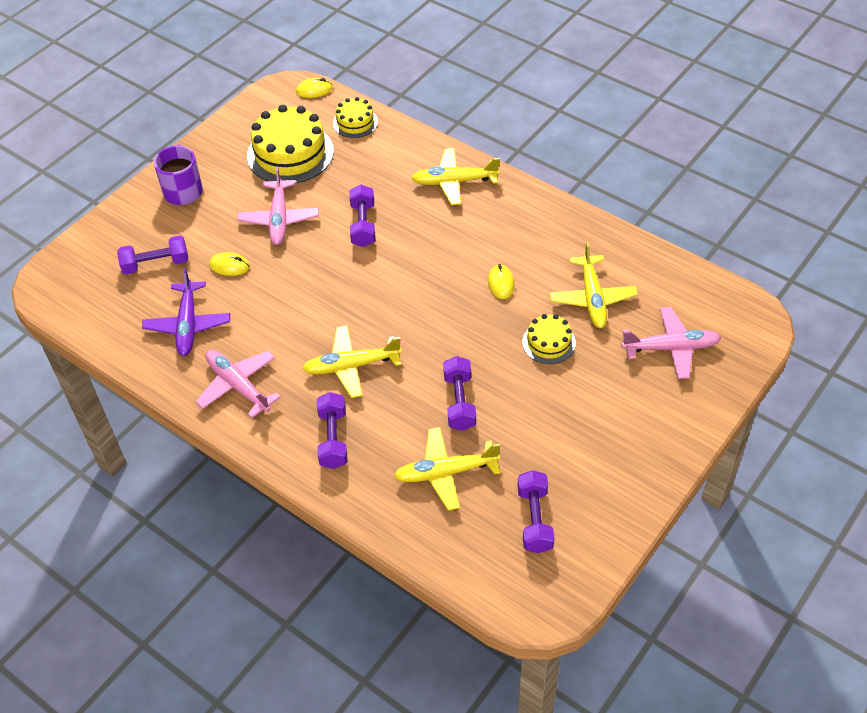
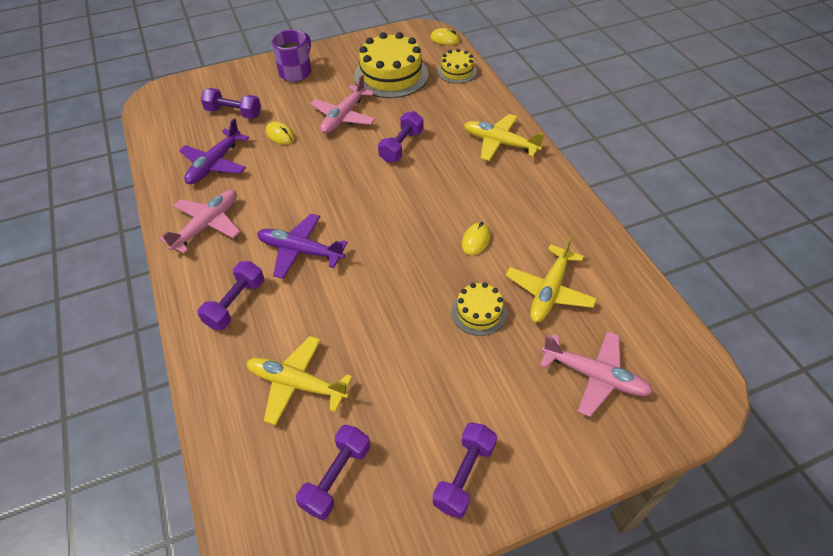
camera: 30 degrees right, 0 degrees up
pink plane [195,350,281,418] -> pink plane turned 45 degrees clockwise [160,190,240,254]
yellow plane [302,326,402,398] -> purple plane [257,214,348,279]
purple dumbbell [443,356,476,431] -> purple dumbbell moved to [433,422,497,519]

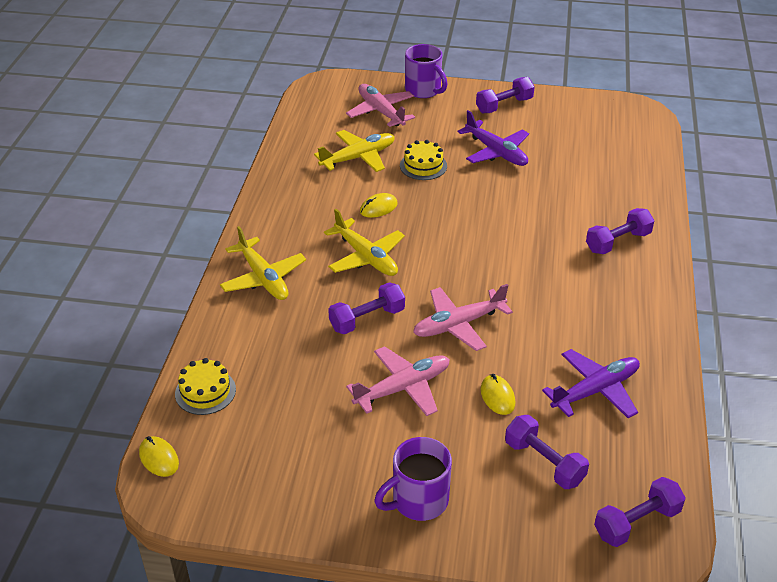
camera: 150 degrees left, 10 degrees down
pink plane [160,190,240,254] -> pink plane moved to [413,284,513,351]
yellow plane [246,336,352,425] -> yellow plane moved to [324,209,405,276]
purple plane [257,214,348,279] -> purple plane moved to [457,110,529,166]
purple dumbbell [296,425,370,520] -> purple dumbbell moved to [594,477,686,547]
yellow cake [354,32,429,98] -> none
none -> purple mug [405,44,447,98]

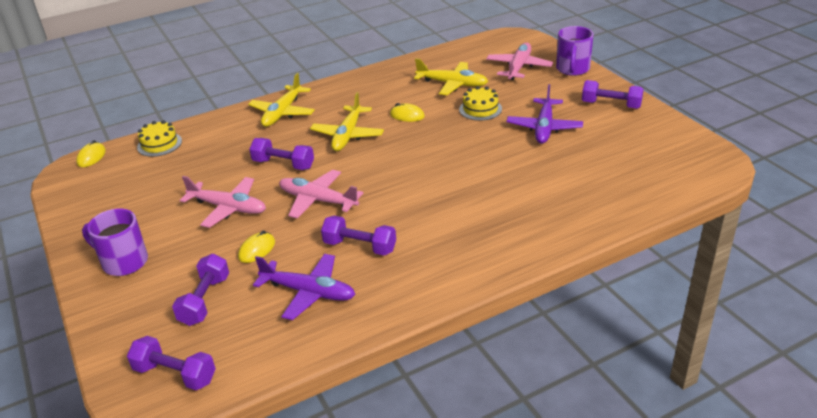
camera: 55 degrees right, 5 degrees down
purple dumbbell [586,208,655,254] -> purple dumbbell moved to [321,216,396,256]

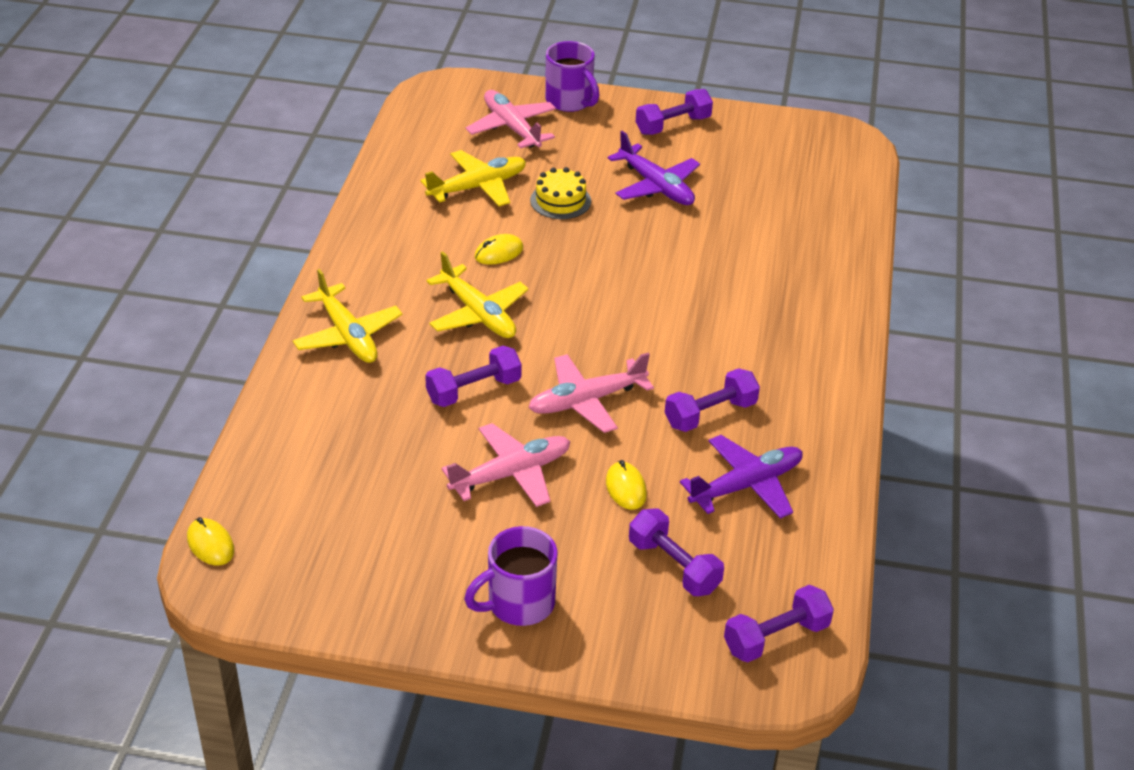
camera: 55 degrees left, 5 degrees up
yellow cake [137,120,182,157] -> none

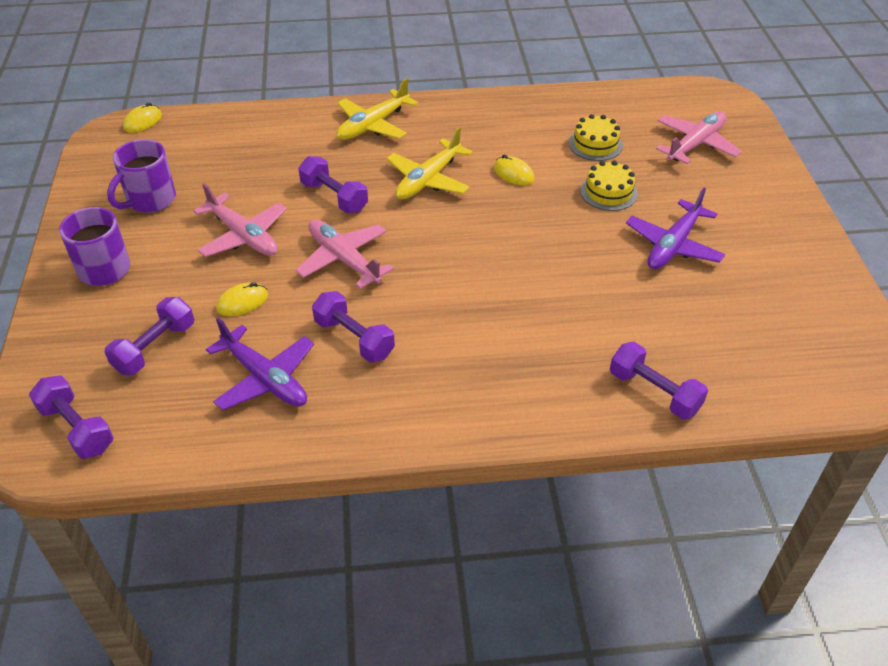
camera: 75 degrees right, 5 degrees up
yellow plane [421,150,526,206] -> yellow cake [569,114,623,161]
purple mug [545,41,599,112] -> purple mug moved to [107,139,176,213]
purple dumbbell [636,89,713,135] -> purple dumbbell moved to [610,342,708,420]

